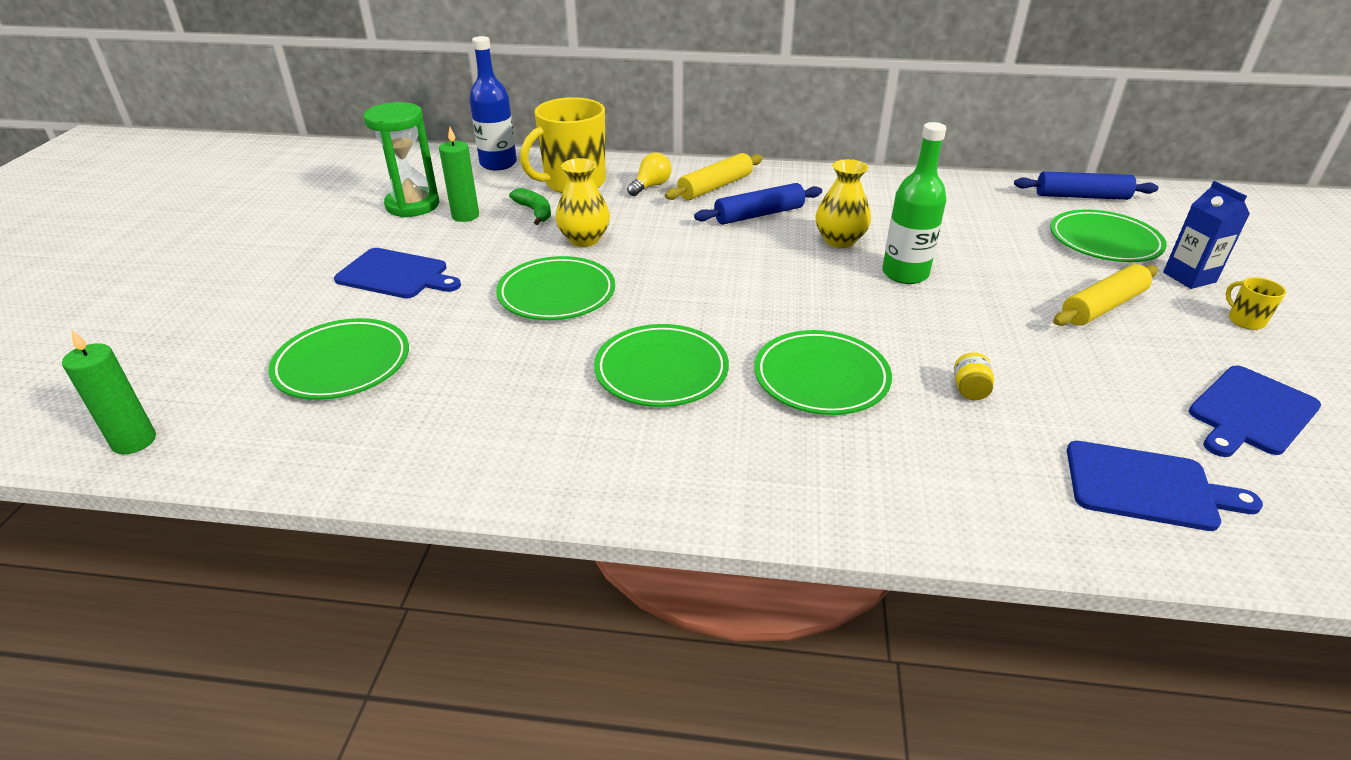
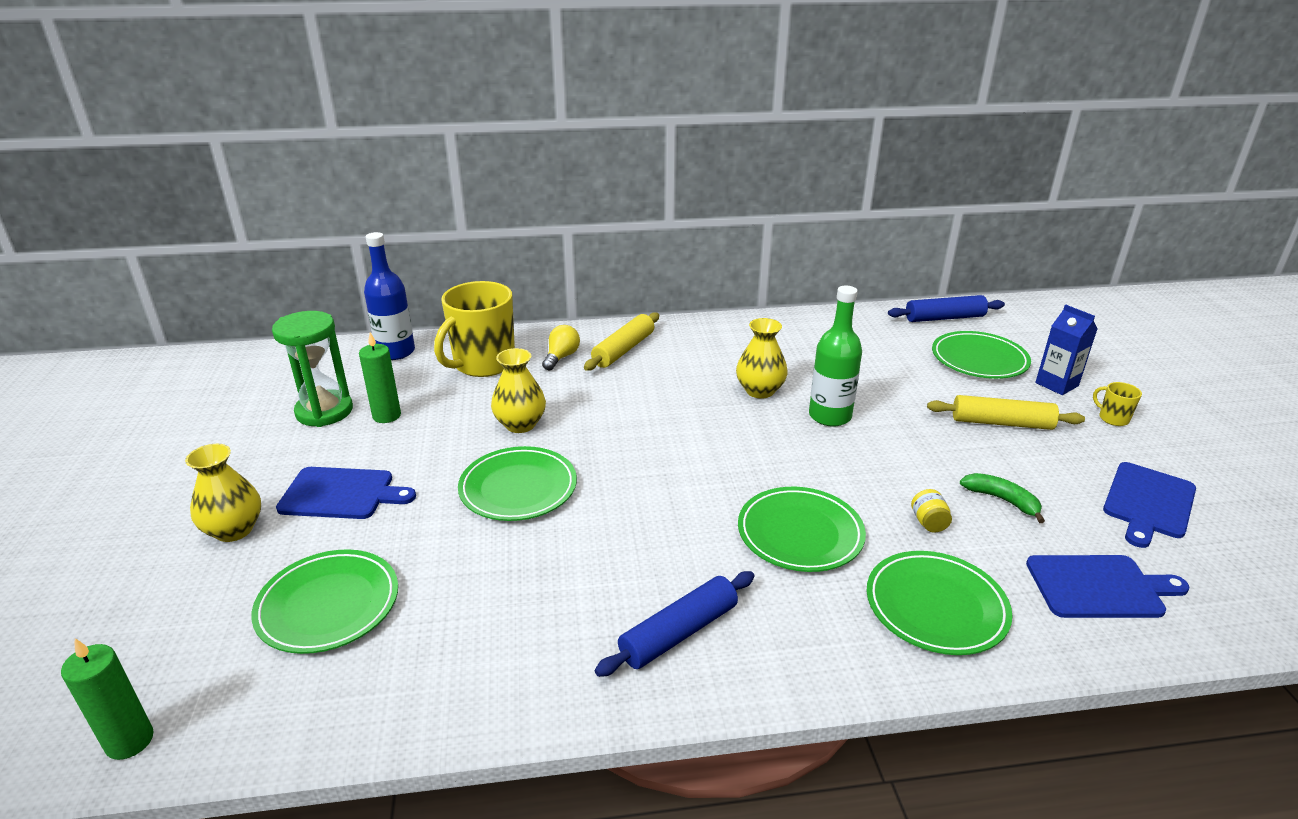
camera: 15 degrees left, 5 degrees down
green banana [509,188,551,225] -> green banana moved to [960,473,1045,523]
green plate [594,324,729,407] -> green plate moved to [867,551,1012,655]
blue rolling pin [694,183,822,224] -> blue rolling pin moved to [595,571,754,677]
yellow rolling pin [1053,264,1158,326] -> yellow rolling pin turned 60 degrees clockwise [927,395,1085,430]
none -> yellow vase [185,444,261,542]

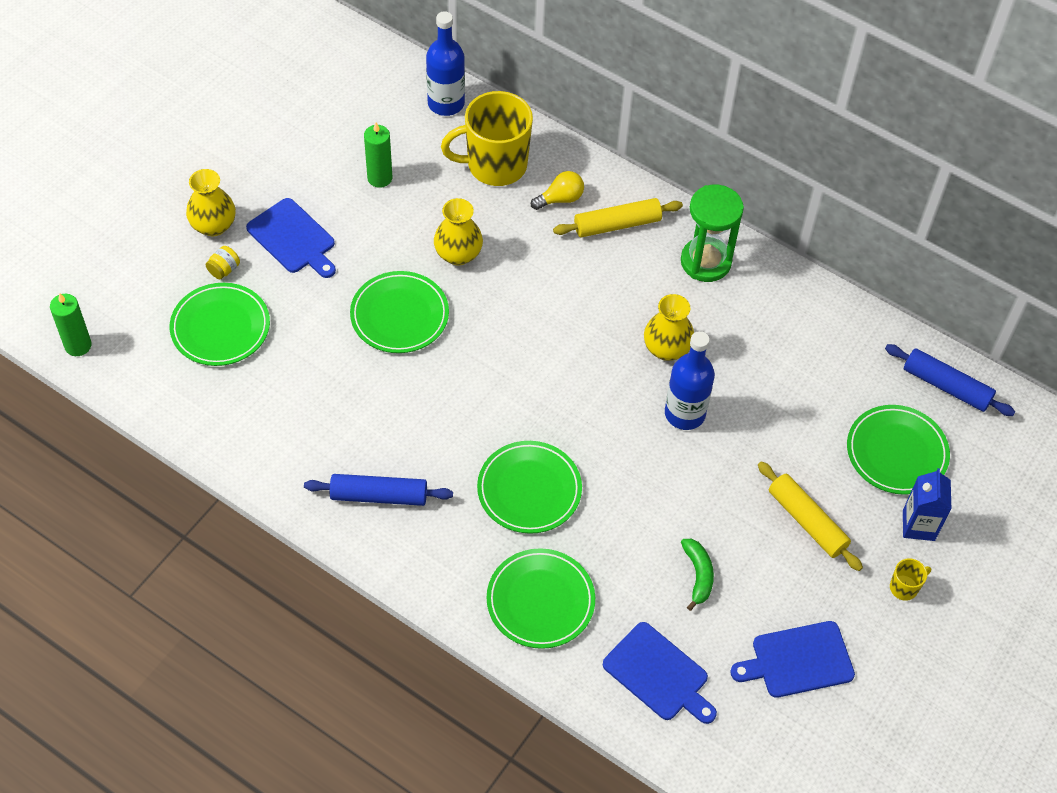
camera: 40 degrees right, 25 degrees up
green hourglass [272,311,353,427] -> green hourglass moved to [681,185,744,282]
green bottle [809,286,862,427] -> blue bottle [665,331,715,430]
yellow jar [911,489,952,533] -> yellow jar moved to [206,246,240,279]
yellow mug [1093,382,1142,426] -> yellow mug turned 60 degrees clockwise [890,558,931,601]

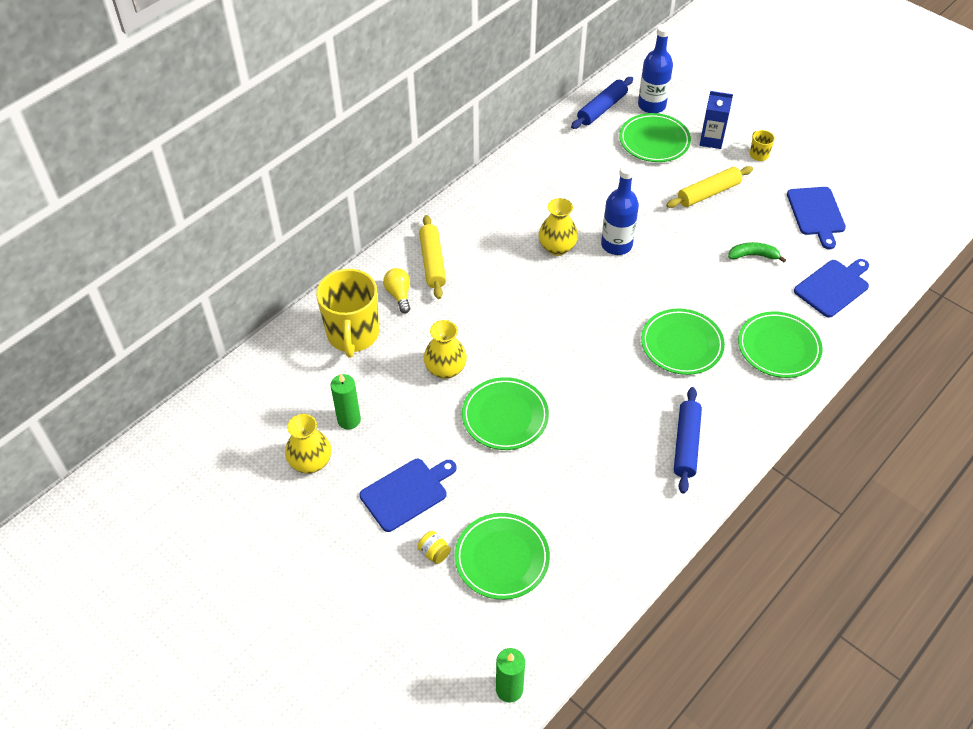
camera: 80 degrees left, 5 degrees down
yellow vase [186,169,236,236] -> yellow vase moved to [285,414,331,474]
blue bottle [426,11,465,116] -> blue bottle moved to [638,24,673,113]
green hourglass [681,185,744,282] -> none

